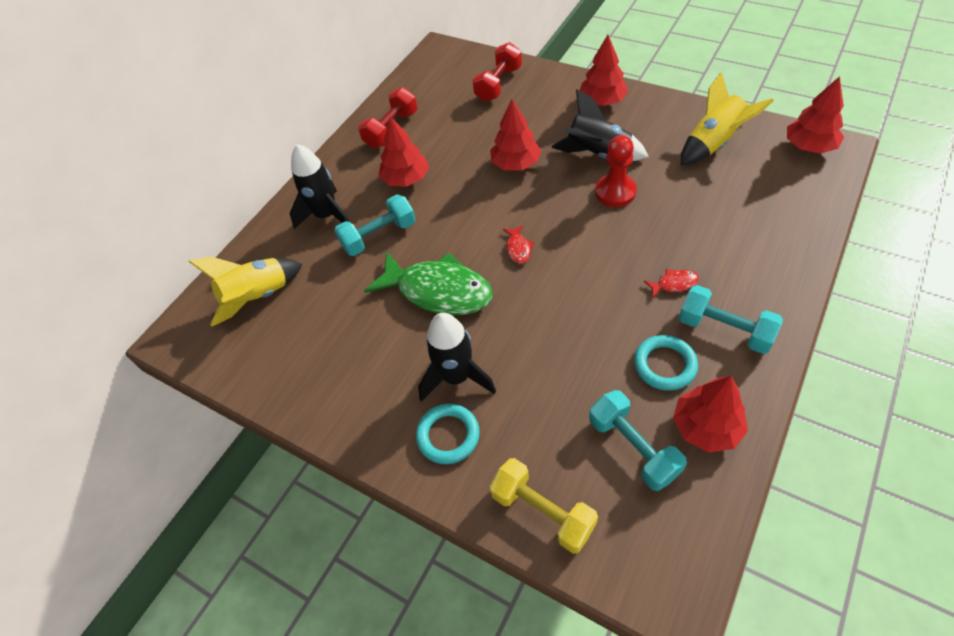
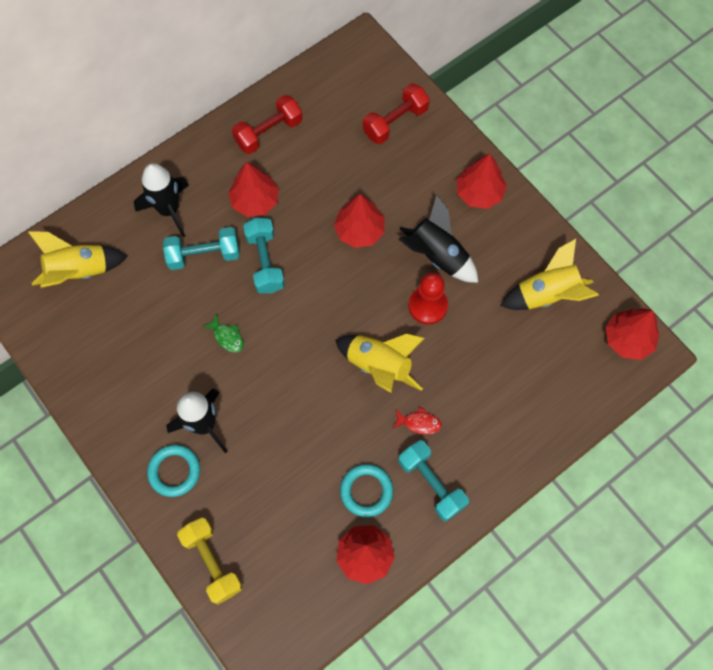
camera: 15 degrees right, 15 degrees up
green fish [364,252,493,315] -> green fish [203,314,244,352], size x0.40
red fish [503,225,534,264] -> none
turquoise dumbbell [589,390,687,491] -> turquoise dumbbell moved to [243,218,285,293]
none -> yellow rocket [335,334,425,393]

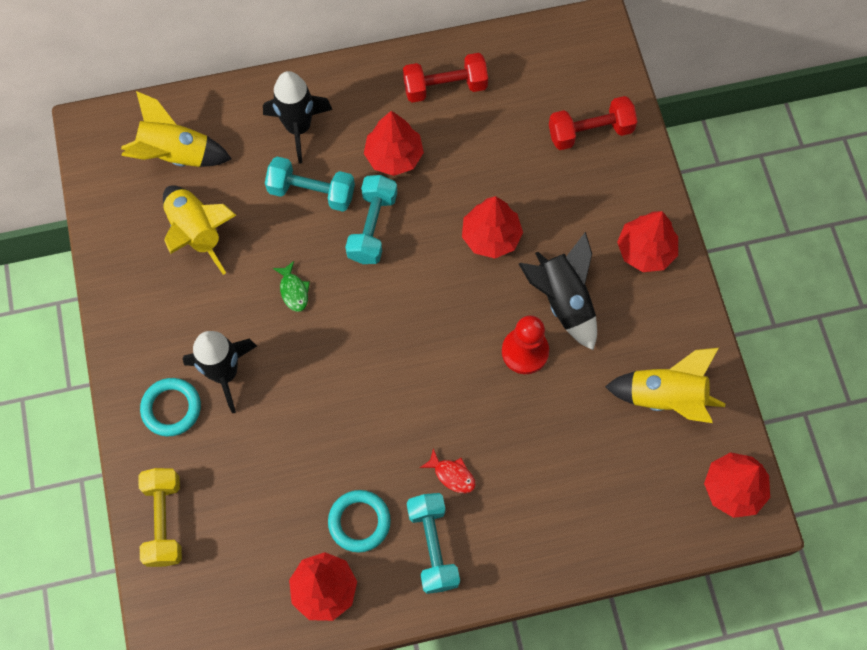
camera: 25 degrees right, 0 degrees up
yellow rocket [335,334,425,393] -> yellow rocket moved to [163,185,236,275]

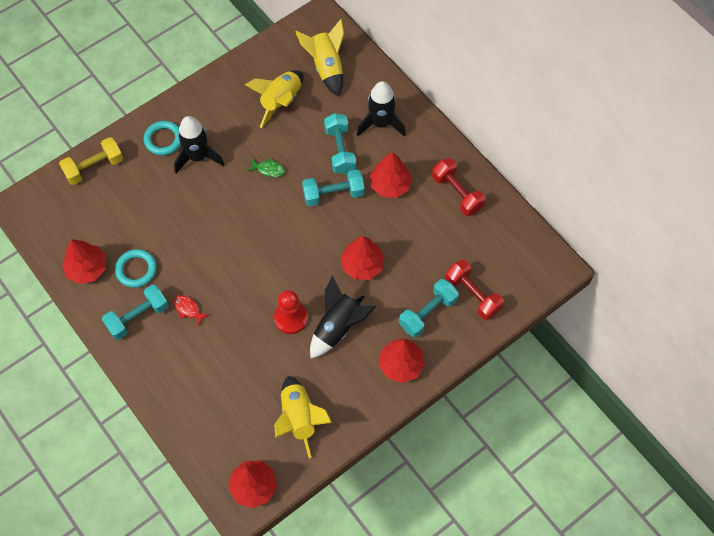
camera: 65 degrees right, 5 degrees down
green fish [273,261,310,312] -> green fish turned 120 degrees counterclockwise [247,158,285,177]
red fish [420,448,475,493] -> red fish turned 120 degrees clockwise [174,295,210,327]
none -> turquoise dumbbell [399,279,459,337]

